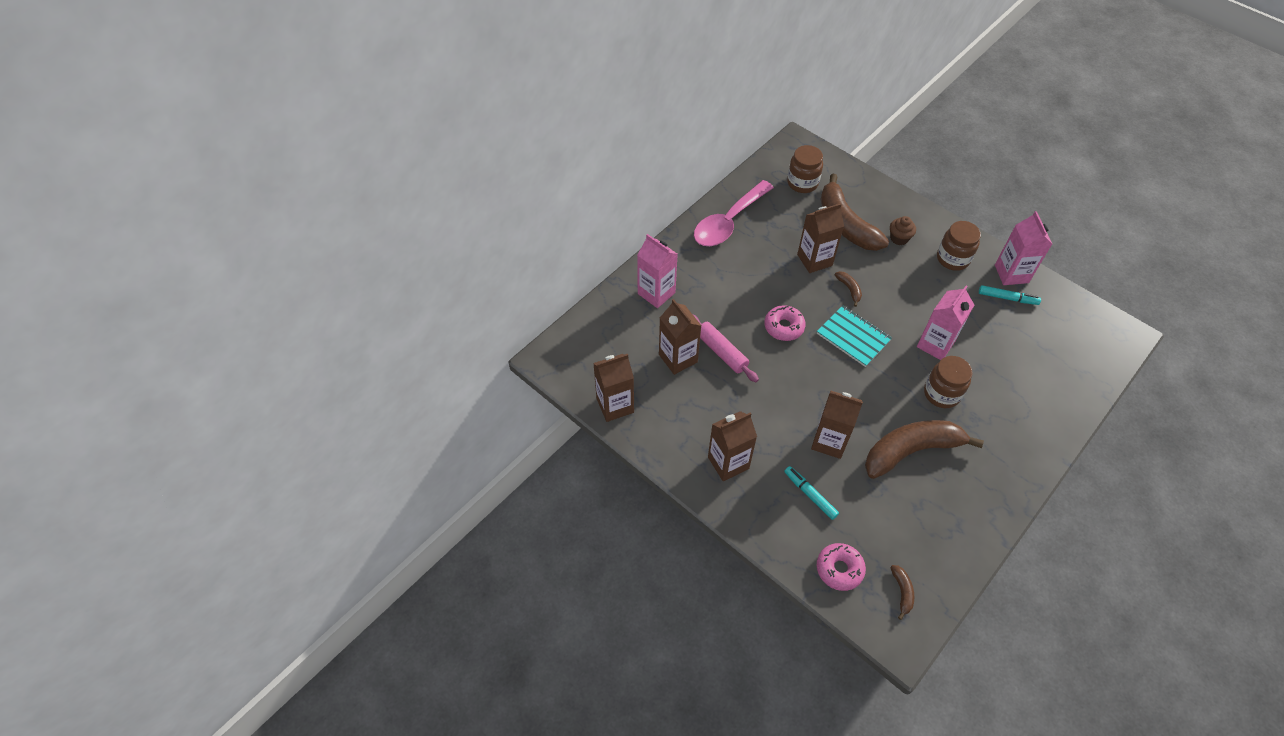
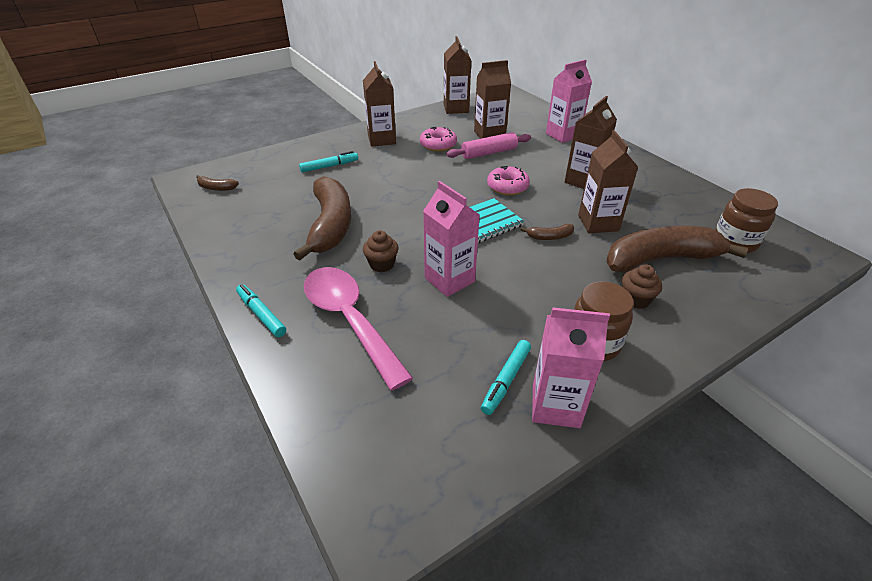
camera: 105 degrees right, 15 degrees down
pink spoon [694,180,774,246] -> pink spoon moved to [304,267,413,390]
brown carton [811,391,863,459] -> brown carton moved to [565,96,617,189]
pink donut [816,543,866,591] -> pink donut moved to [420,127,457,152]
brown jar [924,356,973,408] -> brown cupcake [363,230,399,272]
none -> turquoise marker [236,284,286,337]

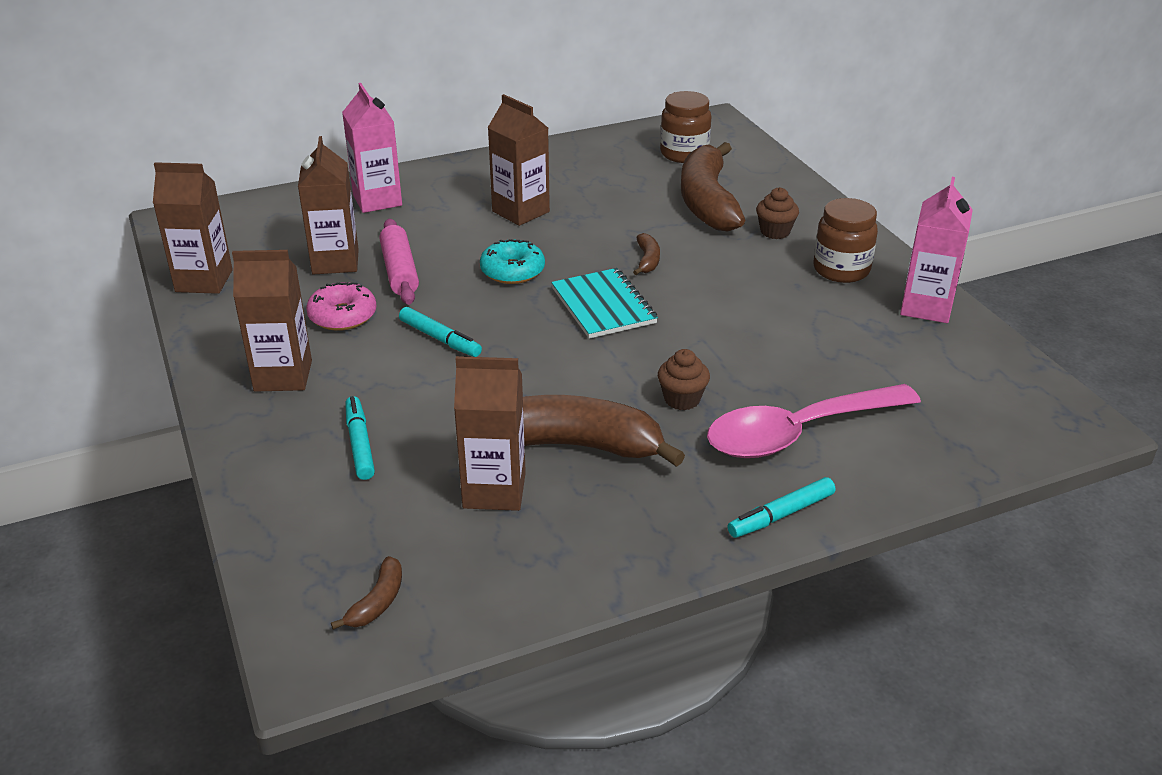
camera: 80 degrees left, 5 degrees down
pink carton [423,181,480,297] -> none
turquoise marker [481,340,531,415] -> turquoise marker moved to [399,307,482,357]
pink donut [487,166,530,195] -> turquoise donut [480,239,545,284]
brown carton [578,130,638,233] -> brown carton moved to [454,356,526,511]

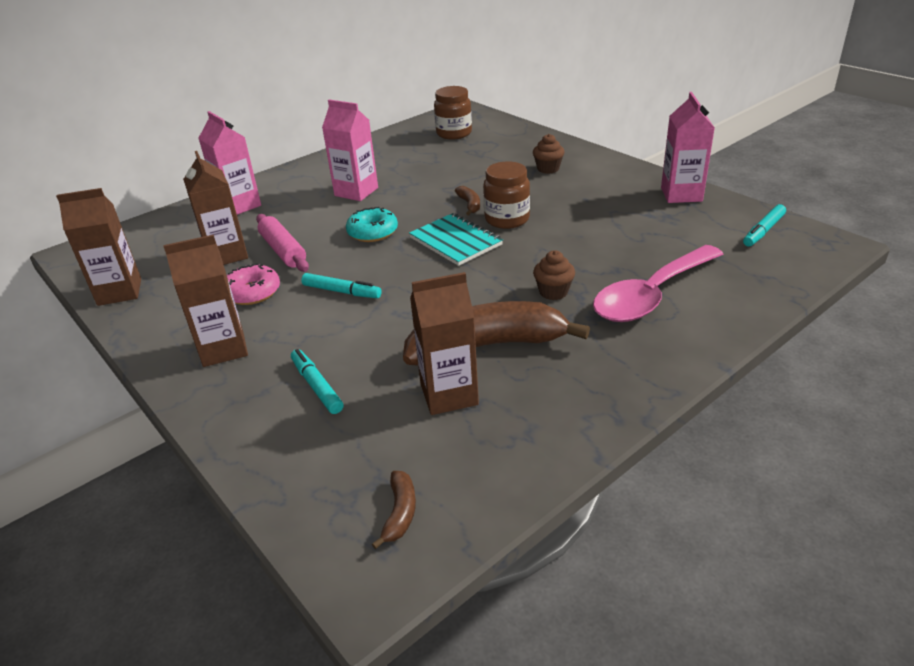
camera: 15 degrees left, 0 degrees up
brown carton [487,94,550,226] -> pink carton [322,99,378,201]
brown banana [681,142,745,232] -> none
turquoise marker [728,477,835,538] -> turquoise marker moved to [743,204,786,246]
brown jar [814,198,878,283] -> brown jar moved to [483,162,530,229]

